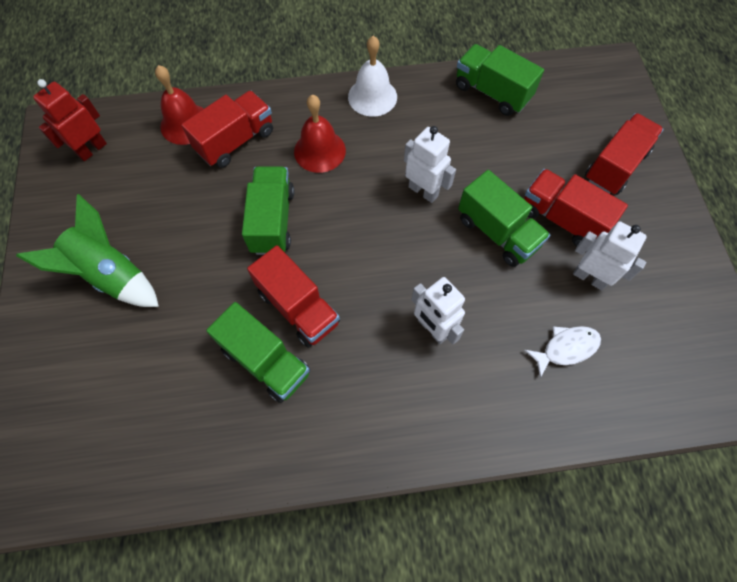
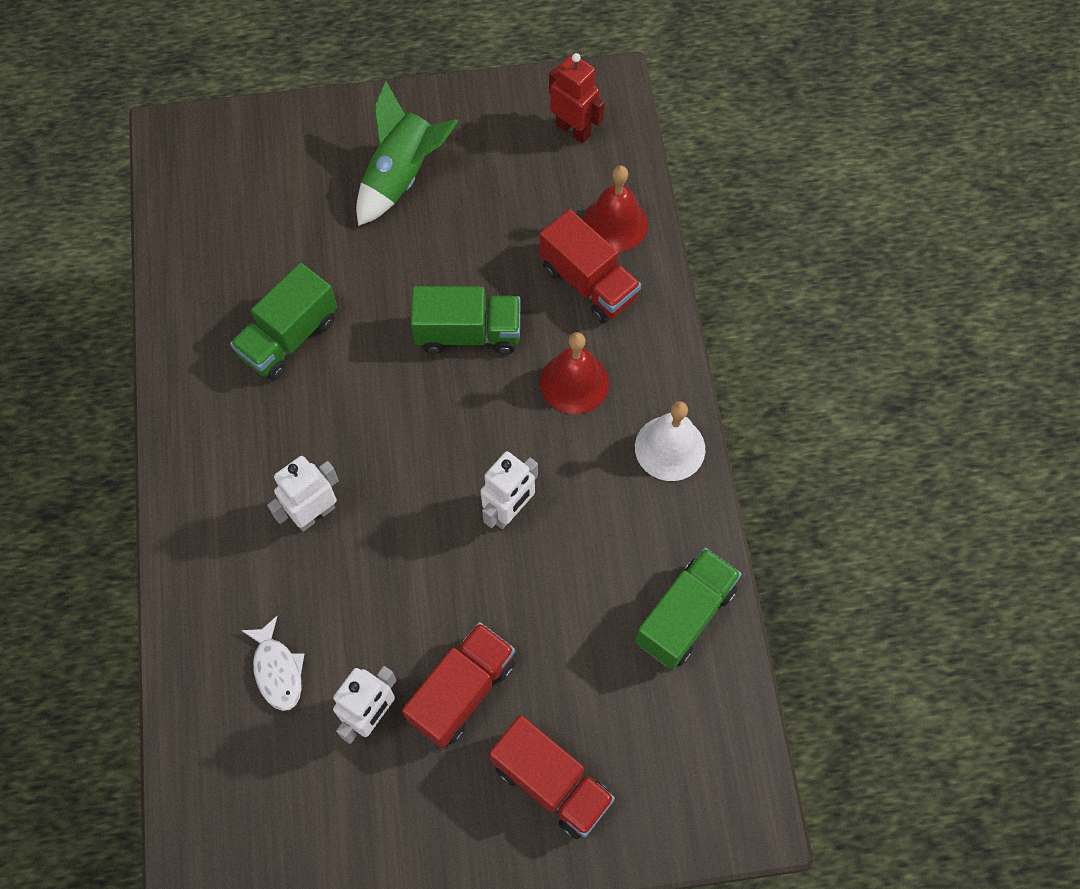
camera: 90 degrees right, 0 degrees up
red truck [247,245,340,348] -> none
green truck [458,170,550,267] -> none

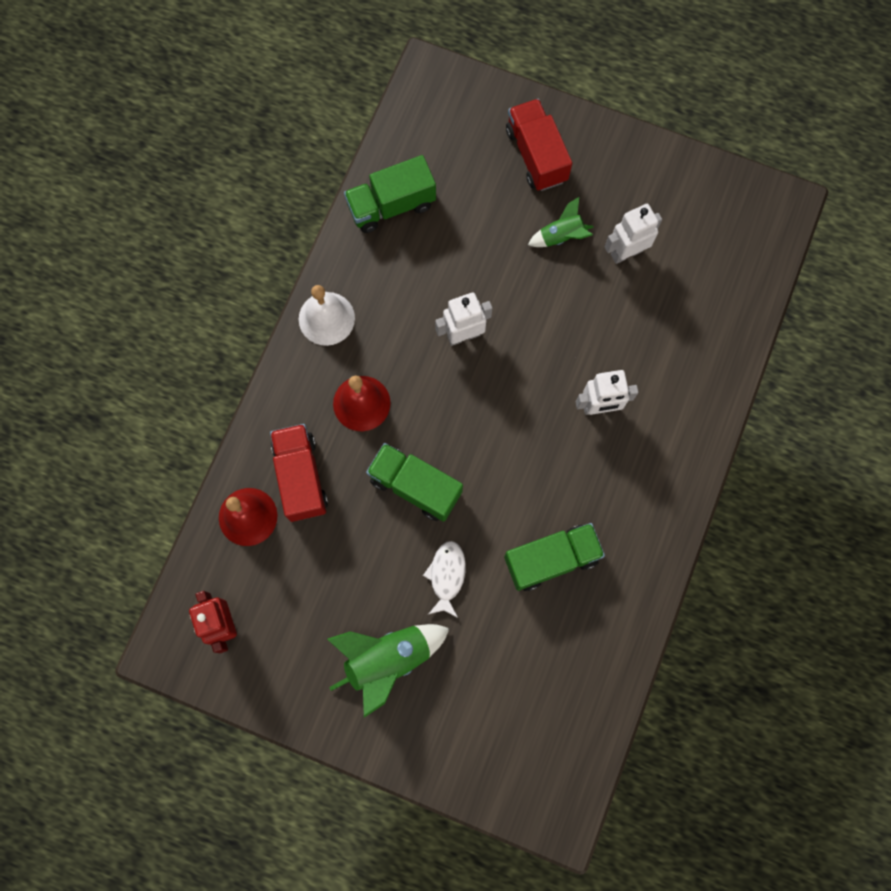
camera: 150 degrees left, 10 degrees up
white fish [241,616,304,711] -> white fish moved to [423,541,466,618]
red truck [402,622,515,749] -> green rocket [528,197,594,247]

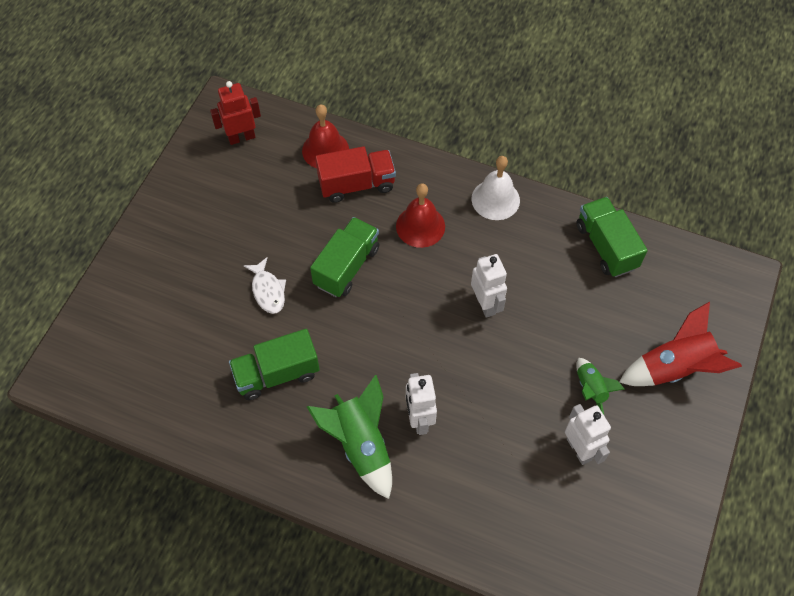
camera: 90 degrees right, 15 degrees down
green rocket [327,624,449,718] -> green rocket moved to [307,375,392,499]
white fish [423,541,466,618] -> white fish turned 60 degrees clockwise [243,257,286,314]
green truck [504,523,605,591] -> green truck turned 90 degrees clockwise [229,329,320,400]
red truck [506,99,572,191] -> red rocket [619,302,742,386]

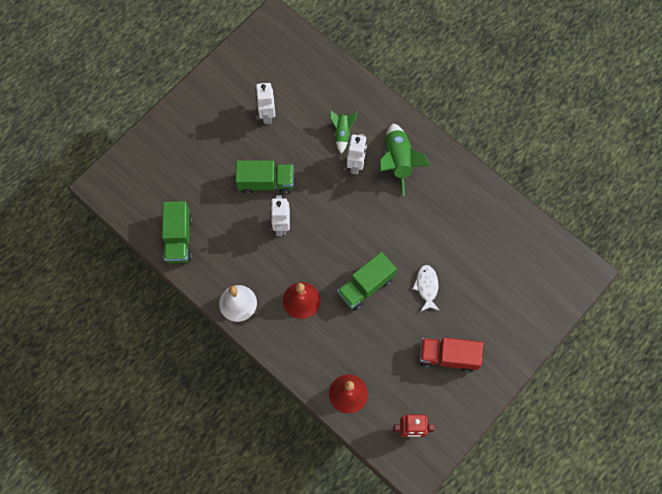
camera: 160 degrees left, 10 degrees up
green truck [229,329,320,400] -> green truck moved to [235,160,294,194]
red truck [315,146,396,203] -> red truck moved to [419,337,483,373]
green rocket [576,358,625,415] -> green rocket moved to [330,110,357,154]
red rocket [619,302,742,386] -> none

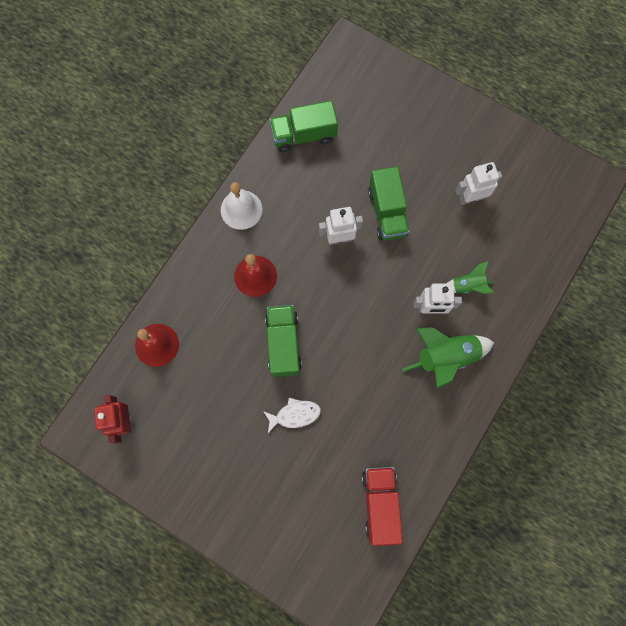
camera: 80 degrees right, 5 degrees up
green truck [337,252,397,311] -> green truck turned 45 degrees clockwise [265,305,302,377]
red truck [419,337,483,373] -> red truck moved to [362,467,403,546]

